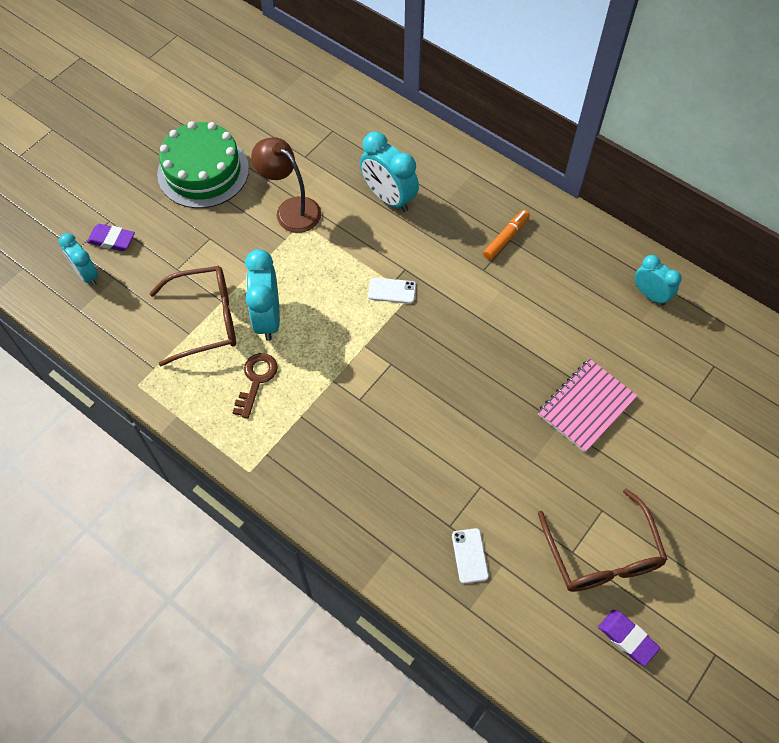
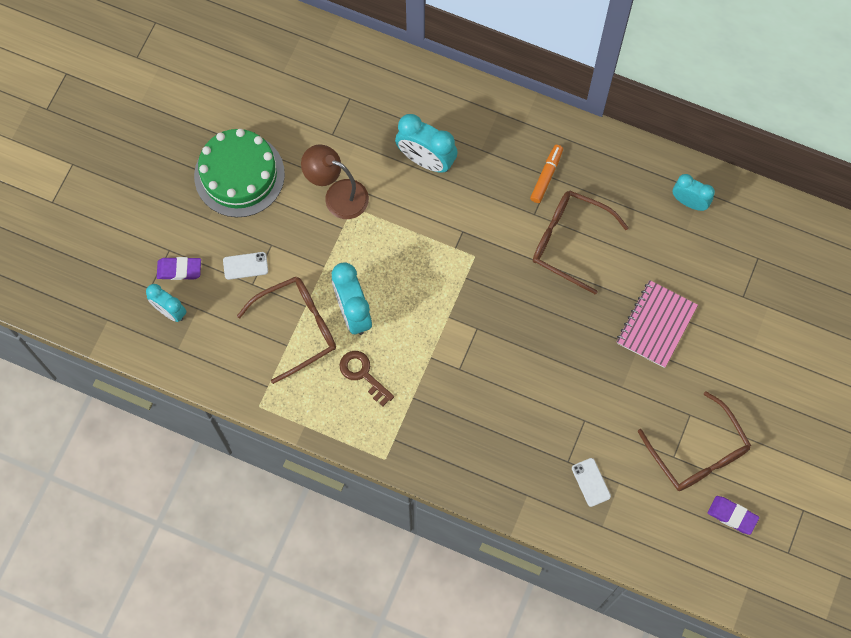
camera: 15 degrees left, 10 degrees up
brown key [233,353,278,418] -> brown key turned 45 degrees counterclockwise [339,351,394,406]
white phone [368,277,416,304] -> white phone moved to [223,252,268,280]
none -> brown glasses [533,190,629,294]

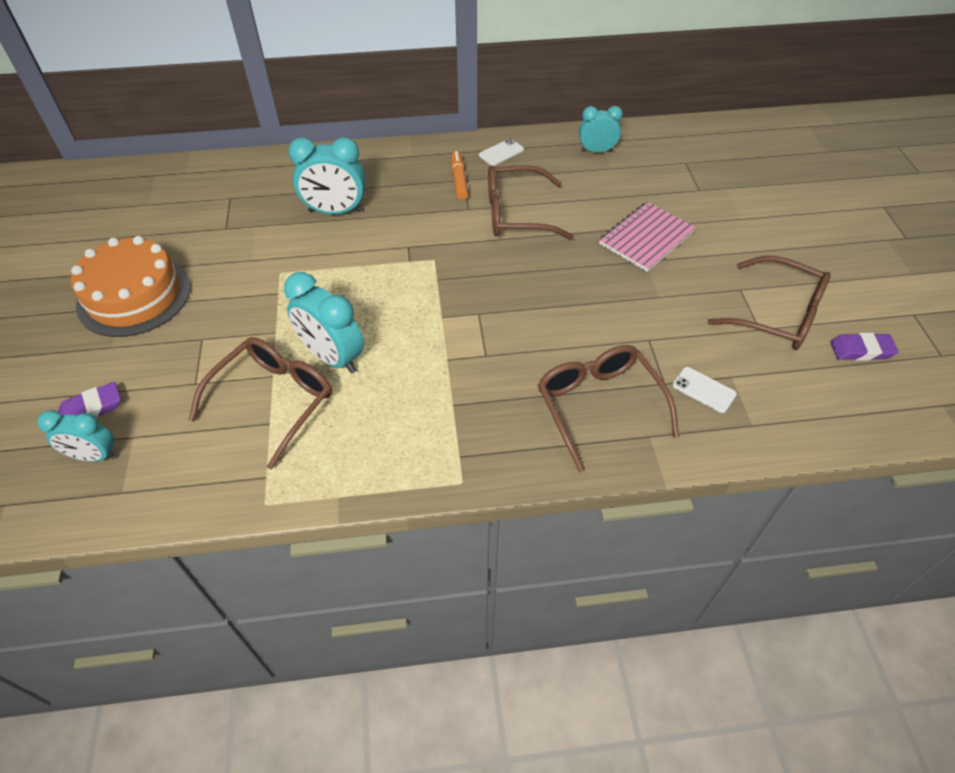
camera: 30 degrees left, 20 degrees down
green cake [194,129,285,217] -> orange cake [71,236,191,337]
white phone [223,252,268,280] -> white phone moved to [479,139,524,166]
brown lamp [301,145,369,219] -> none
brown key [339,351,394,406] -> none
pink notebook [617,280,698,368] -> pink notebook turned 45 degrees clockwise [599,201,696,272]
none -> brown glasses [537,345,679,472]

